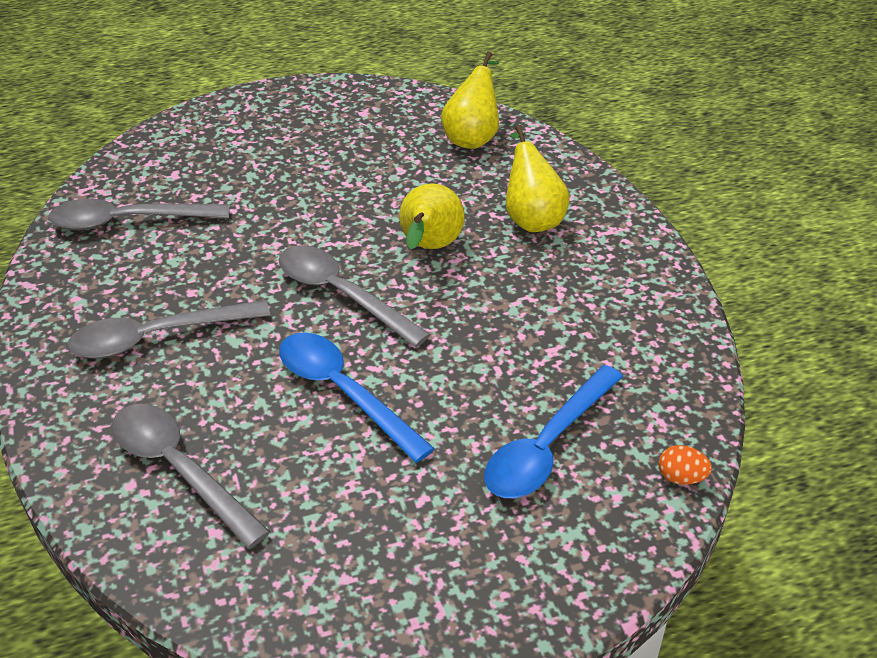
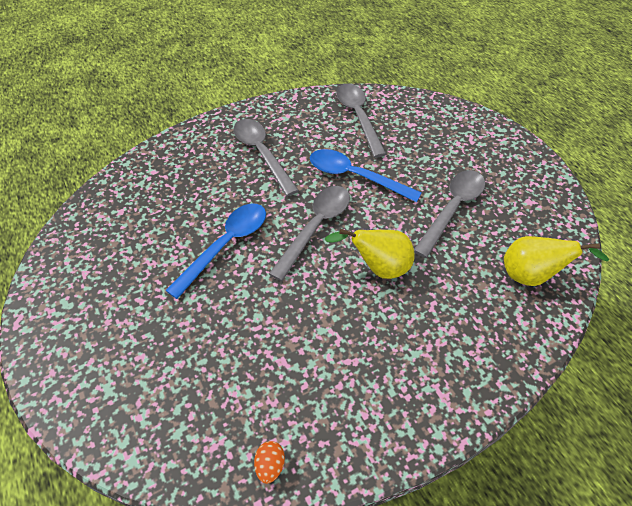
camera: 80 degrees right, 10 degrees up
grey spoon [112,404,270,549] -> grey spoon moved to [414,170,485,258]
blue spoon [484,365,623,498] -> blue spoon moved to [310,149,422,202]
yellow pear [506,125,570,232] -> none
orange egg [659,445,712,485] -> orange egg moved to [254,441,285,484]

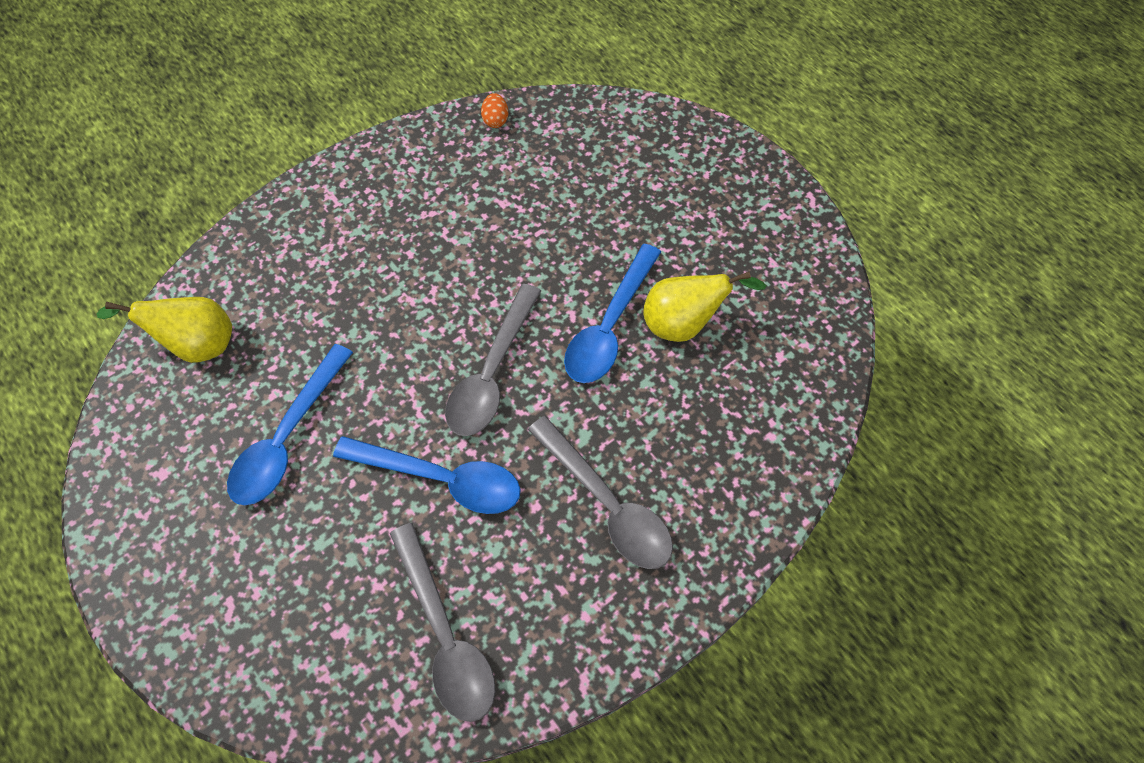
camera: 170 degrees right, 10 degrees up
yellow pear [325,229,415,279] -> yellow pear moved to [643,272,766,342]
grey spoon [414,170,485,258] -> blue spoon [227,344,353,505]

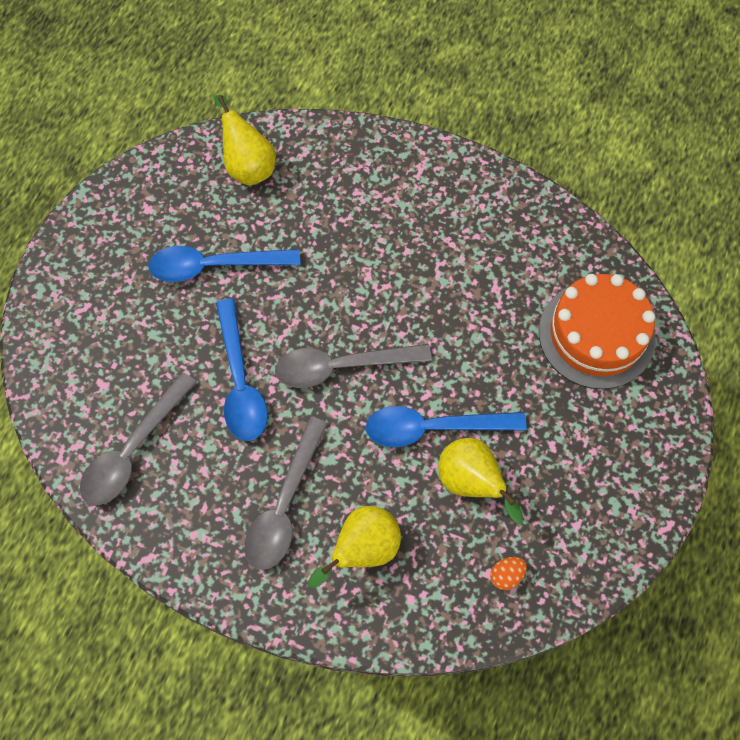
camera: 60 degrees right, 5 degrees up
orange egg [481,93,508,128] -> orange egg moved to [490,557,527,590]
none -> yellow pear [308,506,401,588]
none -> orange cake [539,274,655,389]

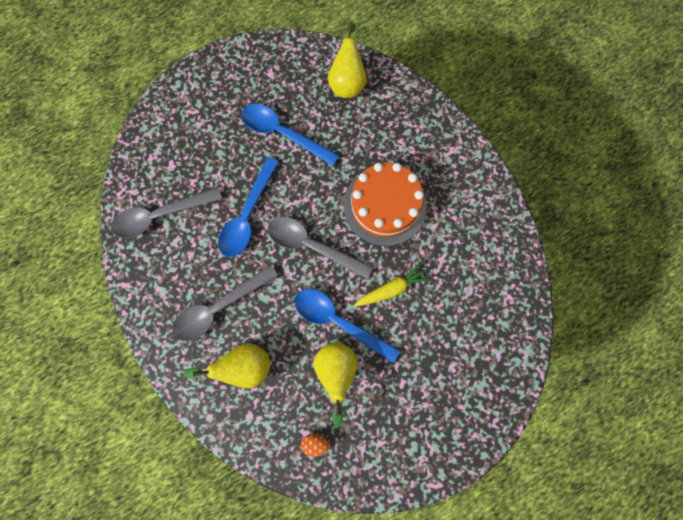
camera: 35 degrees right, 10 degrees up
orange cake [539,274,655,389] -> orange cake moved to [344,162,427,246]
none -> yellow carrot [354,262,431,307]

